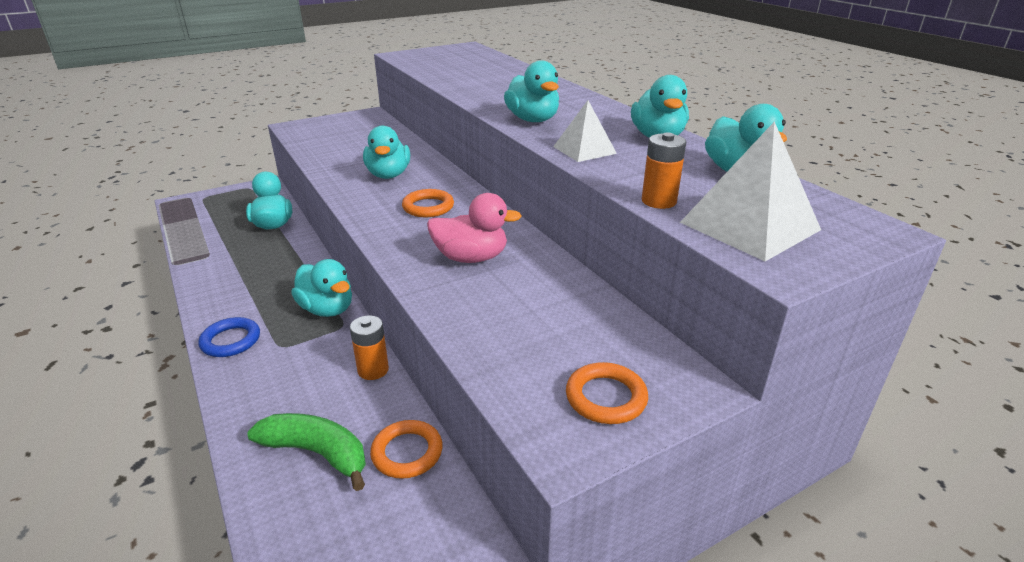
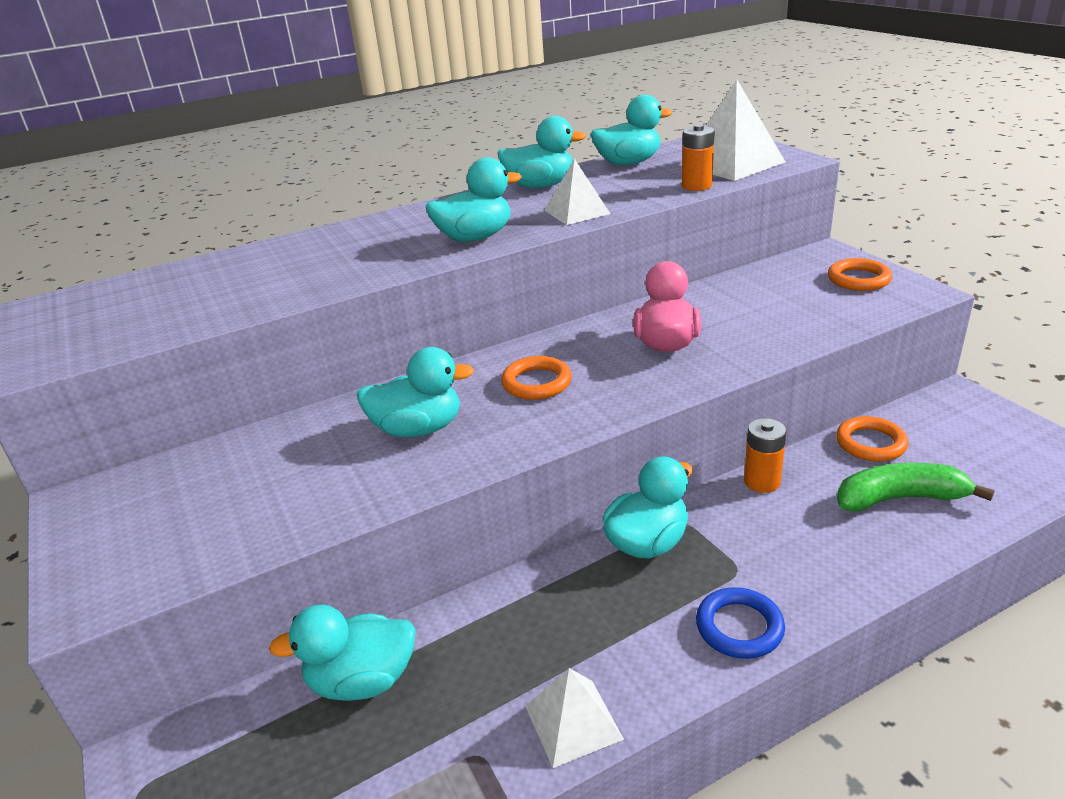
camera: 85 degrees left, 0 degrees up
green banana [247,413,366,491] -> green banana turned 60 degrees clockwise [837,463,995,512]
none -> white pyramid [525,668,624,768]

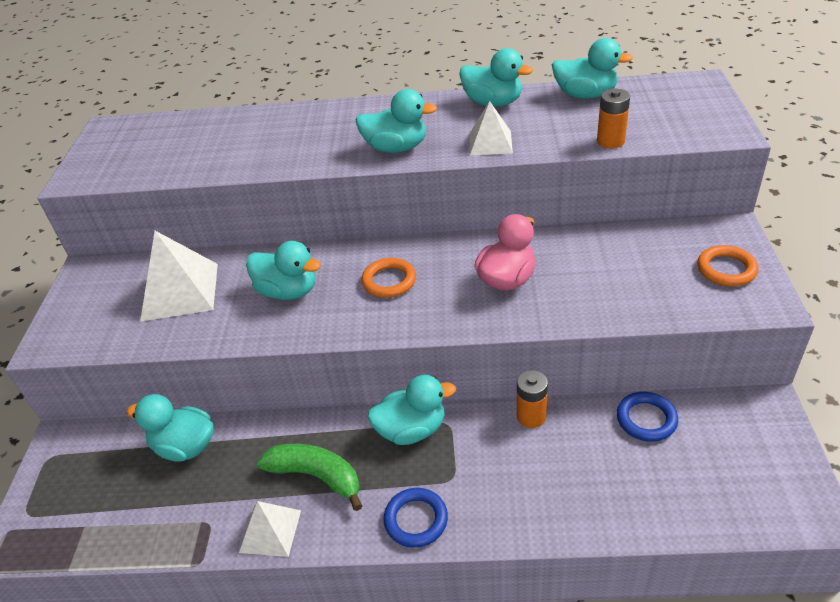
camera: 30 degrees right, 10 degrees up
white pyramid [680,79,785,181] -> white pyramid moved to [140,231,218,322]
orange ring [836,416,909,461] -> blue ring [617,392,678,442]
green banana [837,463,995,512] -> green banana moved to [257,444,362,511]

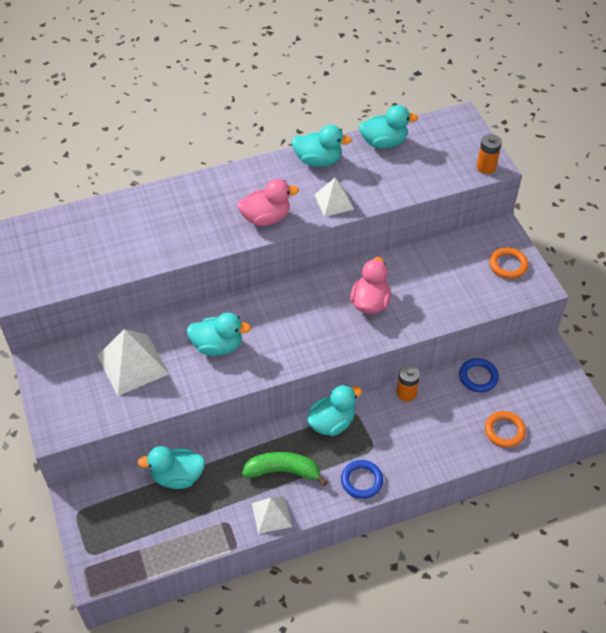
camera: 25 degrees left, 10 degrees up
turquoise duck [356,89,437,153] -> pink duck [237,179,299,226]
orange ring [361,258,416,298] -> orange ring moved to [485,411,526,448]
orange battery [597,89,630,149] -> orange battery moved to [477,134,502,174]

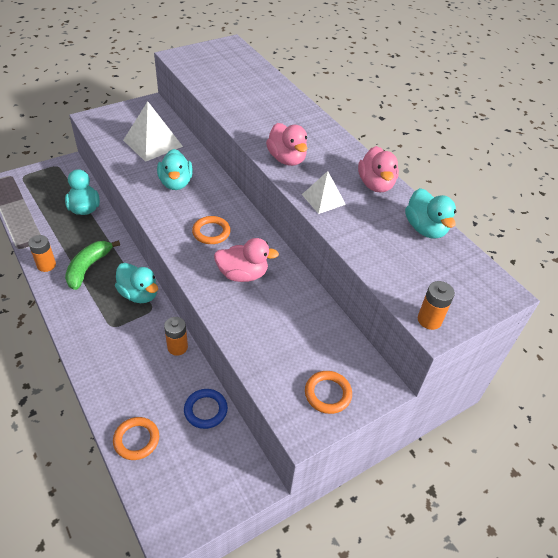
camera: 75 degrees right, 5 degrees down
green banana [242,452,327,486] -> green banana turned 150 degrees counterclockwise [65,240,120,290]
white pyramid [252,496,292,534] -> orange battery [28,235,56,272]
turquoise duck [292,125,352,167] -> pink duck [358,146,399,193]
blue ring [341,460,383,499] -> none
none -> orange ring [192,216,231,244]

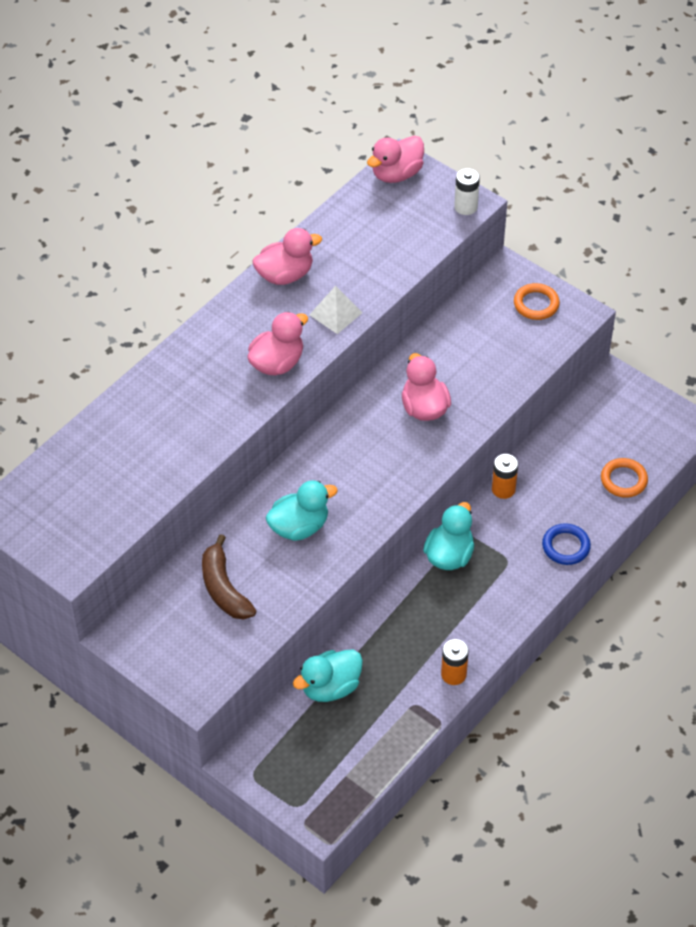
camera: 105 degrees left, 5 degrees up
green banana [65,240,120,290] -> none
white pyramid [123,101,183,162] -> brown banana [202,534,256,620]
blue ring [184,389,228,429] -> blue ring moved to [542,523,591,565]
orange ring [192,216,231,244] -> none
turquoise duck [405,188,456,238] -> none
orange battery [418,281,455,330] -> white battery [454,168,480,215]
none -> pink duck [367,136,424,183]

